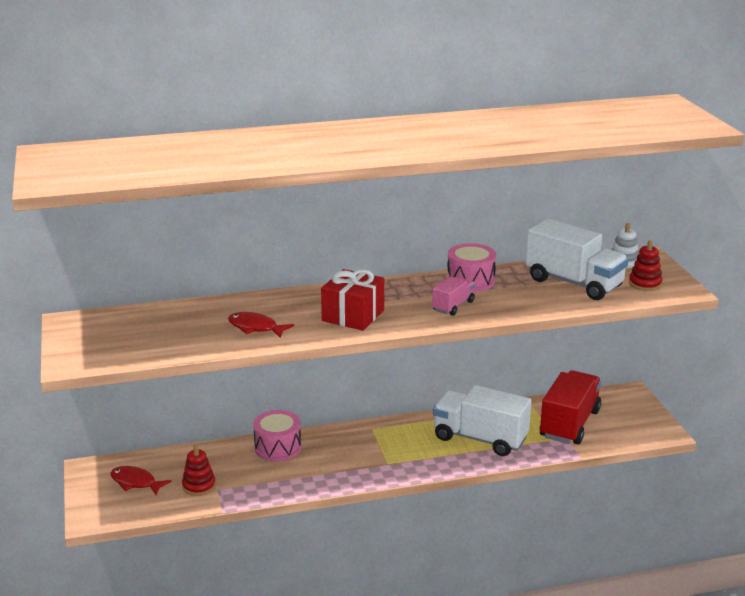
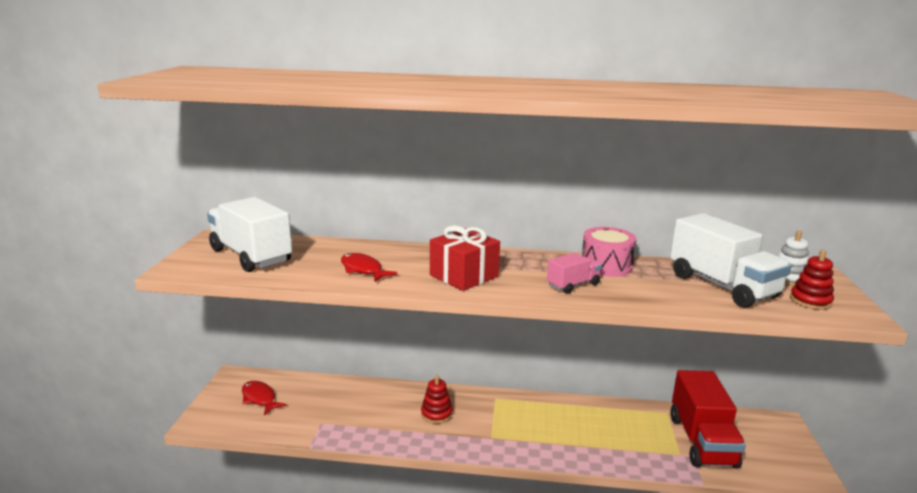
camera: 20 degrees right, 5 degrees down
red stacking toy [182,445,216,496] -> red stacking toy moved to [421,375,453,424]
pink drum [253,410,301,461] -> none
white truck [433,385,532,456] -> white truck moved to [207,197,292,272]
red truck [540,371,601,444] -> red truck turned 135 degrees clockwise [670,370,746,469]

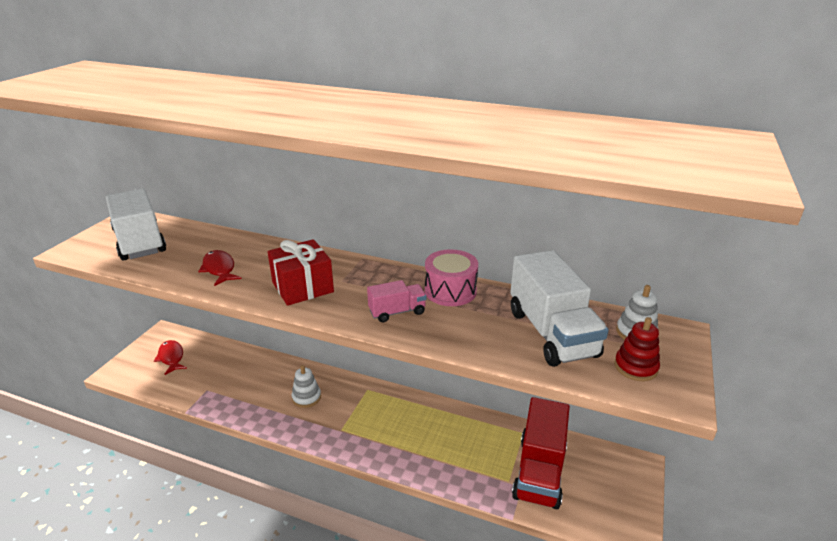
camera: 15 degrees right, 10 degrees up
red stacking toy [421,375,453,424] -> white stacking toy [292,365,321,408]

